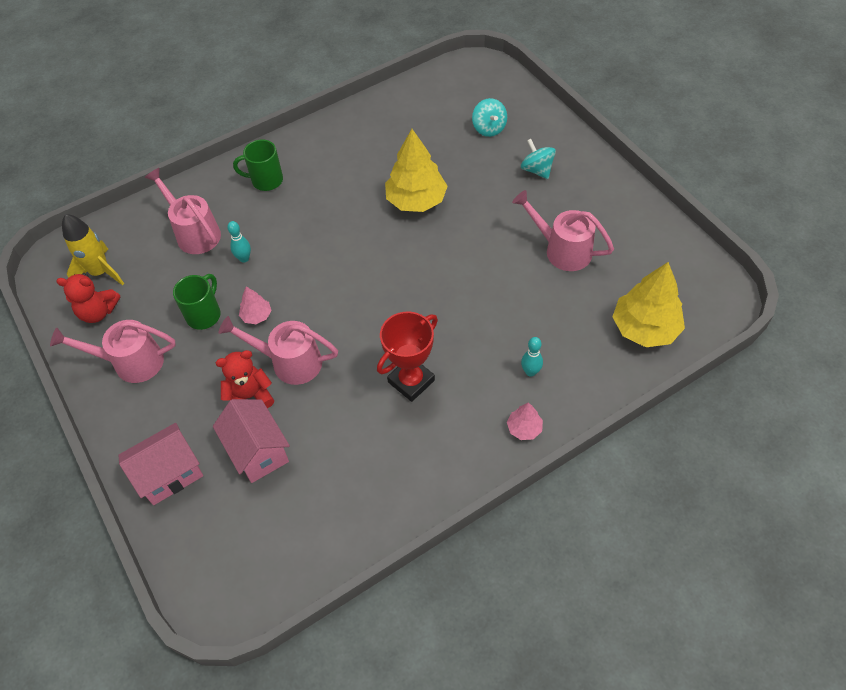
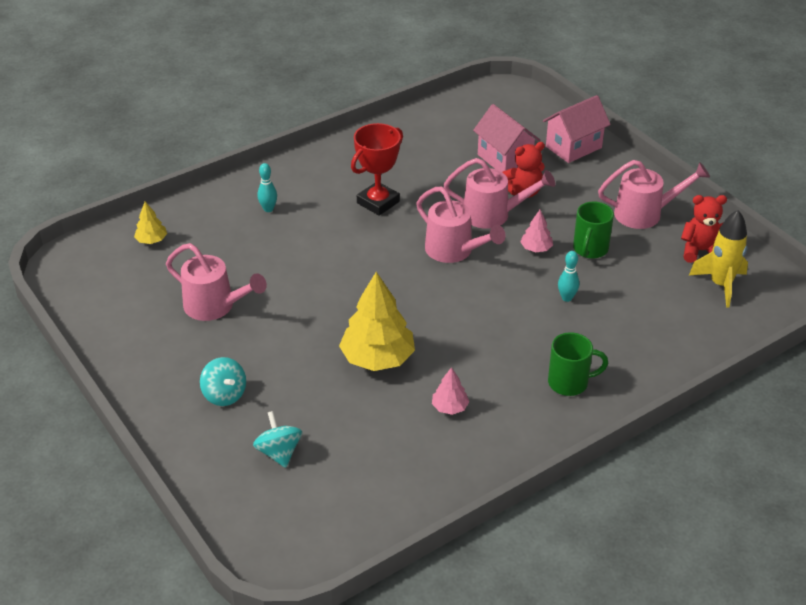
camera: 175 degrees right, 15 degrees down
pink watering can [145,168,221,254] -> pink watering can moved to [416,186,506,263]
pink tree [507,402,543,440] -> pink tree moved to [432,367,469,415]
yellow tree [612,262,685,347] -> yellow tree [134,202,167,244], size x0.48

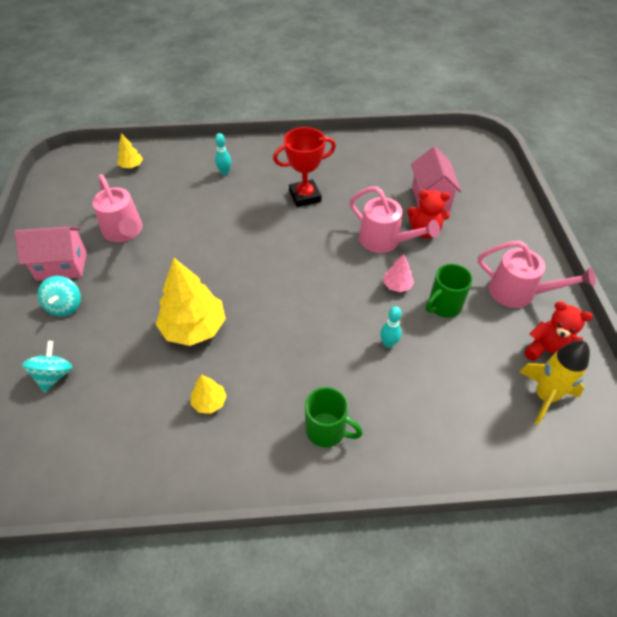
camera: 30 degrees right, 10 degrees up
pink watering can [416,186,506,263] -> none
pink tree [432,367,469,415] -> yellow tree [191,375,227,414]
pink house [543,95,611,163] -> pink house moved to [14,226,87,281]

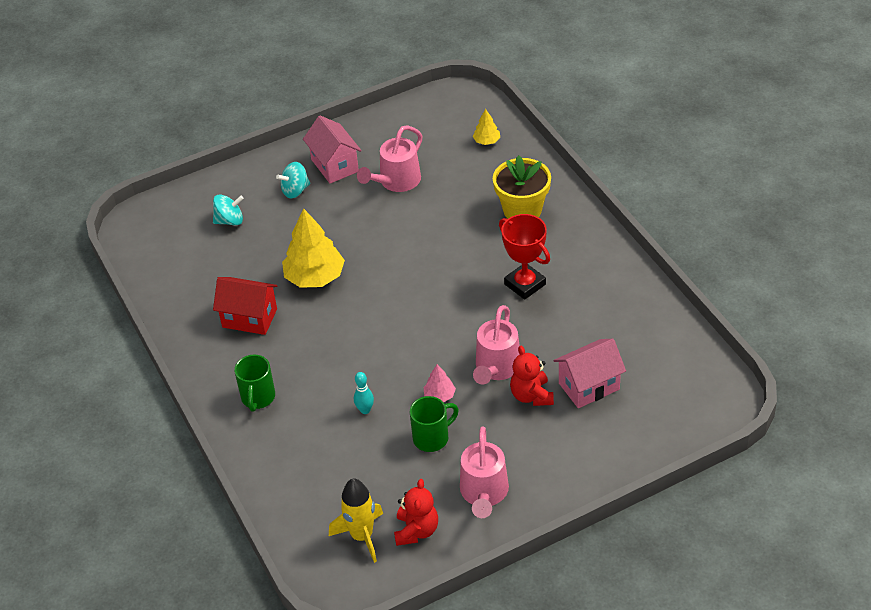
camera: 70 degrees right, 5 degrees down
yellow tree [191,375,227,414] -> red house [213,277,278,335]
turquoise bowling pin [215,133,231,175] -> yellow flower pot [493,155,551,219]
green mug [426,264,473,318] -> green mug turned 120 degrees clockwise [410,396,459,452]

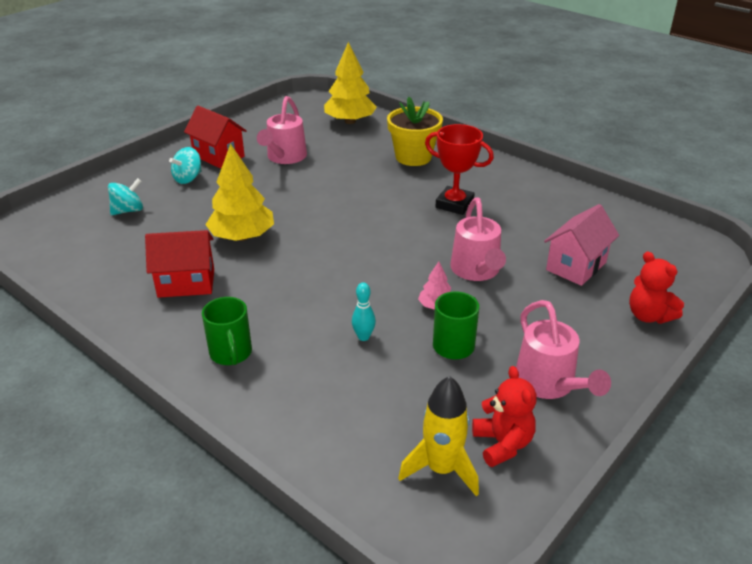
camera: 25 degrees left, 10 degrees down
pink house [303,115,362,184] -> red house [184,106,247,169]
yellow tree [473,109,500,145] -> yellow tree [324,42,377,124], size x2.08
red teddy bear [510,346,554,406] -> red teddy bear moved to [629,251,684,324]

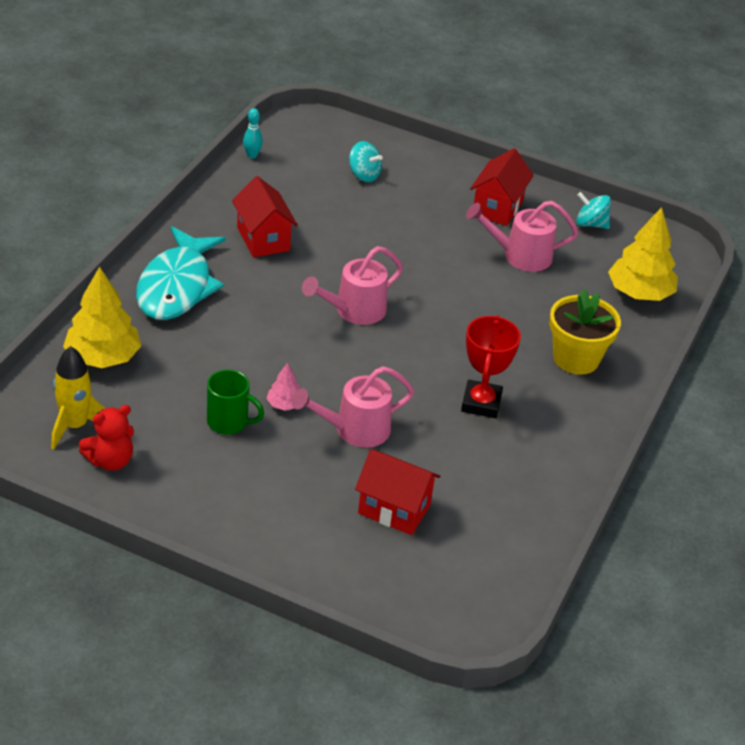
camera: 70 degrees right, 5 degrees up
turquoise spinning top [169,147,202,184] -> turquoise spinning top moved to [577,192,611,229]
green mug [202,297,252,365] -> turquoise fish [136,226,226,320]
yellow tree [205,143,274,241] -> yellow tree moved to [63,267,141,368]
turquoise bowling pin [352,282,376,341] -> turquoise bowling pin moved to [243,108,263,158]
pink watering can [516,300,611,399] -> pink watering can moved to [302,246,403,325]
pink house [544,204,619,286] -> red house [355,449,440,535]
red teddy bear [629,251,684,324] -> none

